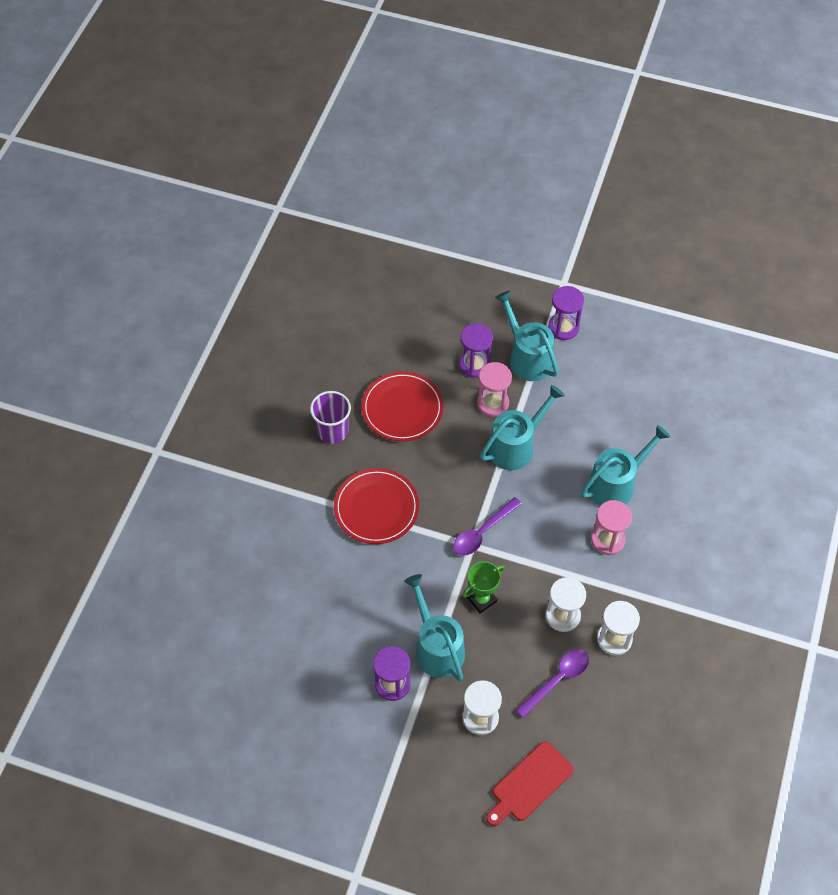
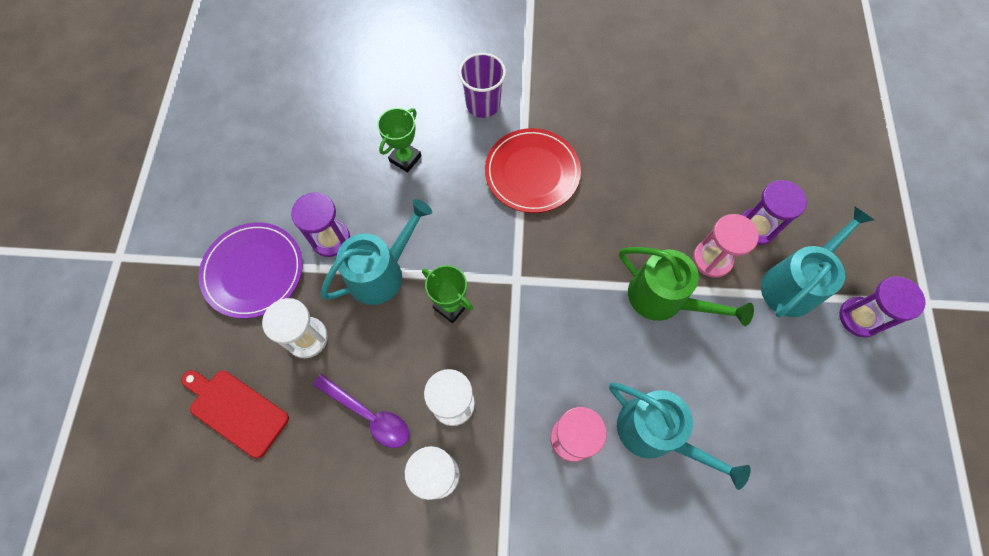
camera: 75 degrees right, 10 degrees up
purple cup [310,391,351,444] -> purple cup moved to [458,53,506,118]
red plate [362,371,443,442] -> none
purple spoon [453,497,522,556] -> none
turquoise watering can [480,385,565,470] -> green watering can [619,247,754,326]
none -> purple plate [199,222,303,319]
none -> green trophy [377,108,421,173]

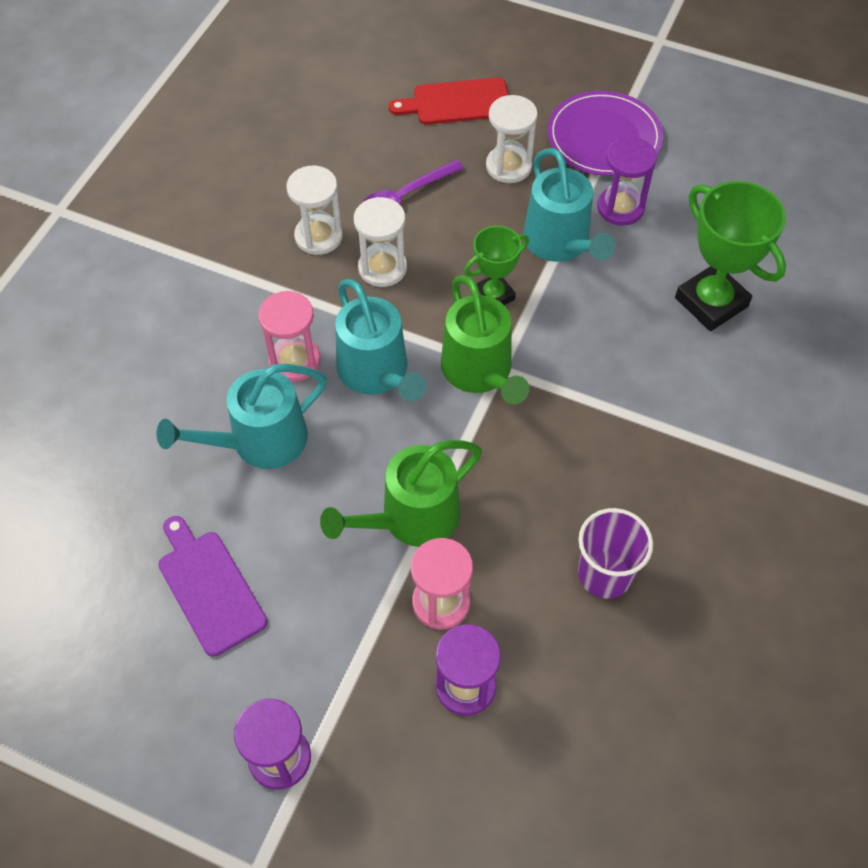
camera: 110 degrees right, 10 degrees down
red cutting board [181,370,289,458] -> red cutting board turned 150 degrees counterclockwise [389,78,508,125]
green trophy [377,108,421,173] -> green trophy [675,181,786,331], size x1.67
purple cup [458,53,506,118] -> purple cup moved to [578,508,653,599]
red plate [485,128,581,213] -> none
turquoise watering can [761,207,874,317] -> turquoise watering can moved to [335,279,426,402]
none -> purple cutting board [159,516,267,657]
none -> green watering can [441,275,529,405]

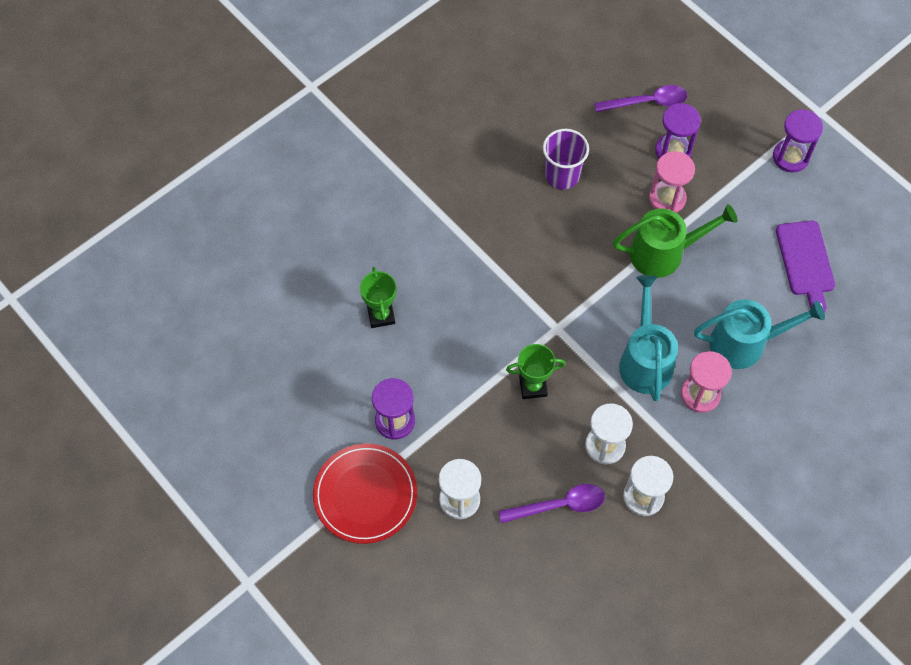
camera: 155 degrees left, 5 degrees up
red cutting board [389,78,508,125] -> none
green watering can [441,275,529,405] -> none
turquoise watering can [523,148,615,262] -> none
purple plate [547,91,663,176] -> red plate [313,444,417,544]
green trophy [675,181,786,331] -> green trophy [360,267,396,328], size x0.60
none -> purple spoon [594,85,687,112]

